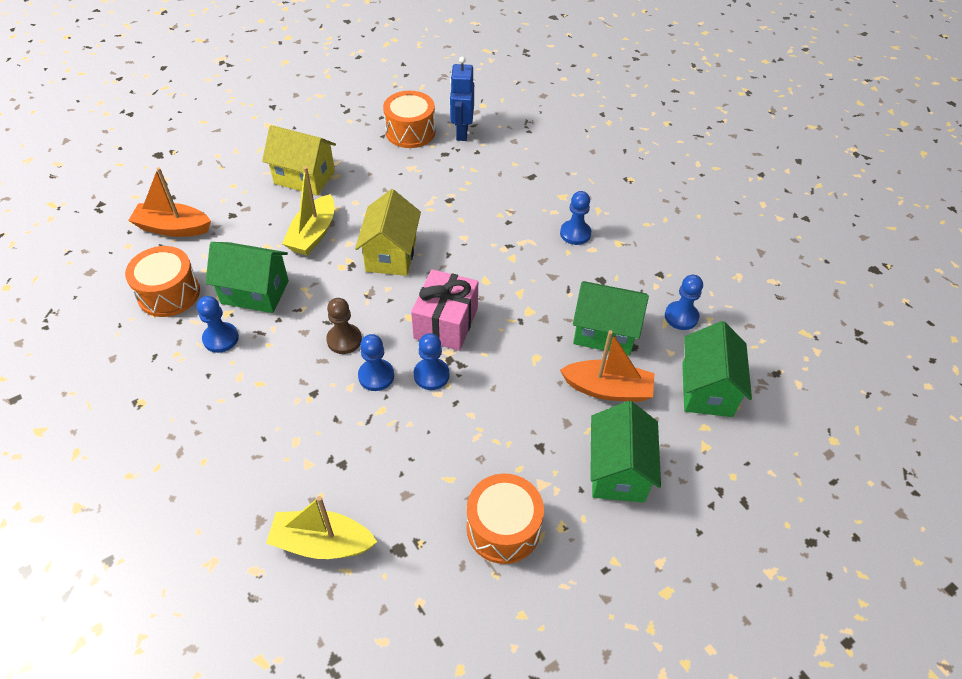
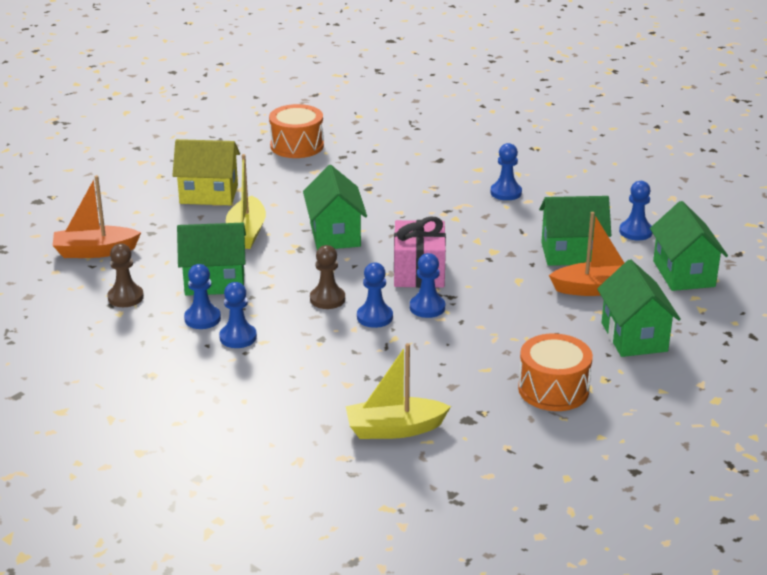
camera: 15 degrees left, 20 degrees down
orange drum [125,246,200,317] -> brown pawn [107,243,144,307]
yellow house [355,189,421,276] -> green house [303,165,367,250]
blue robot [450,56,474,141] -> none
none -> blue pawn [219,282,257,348]

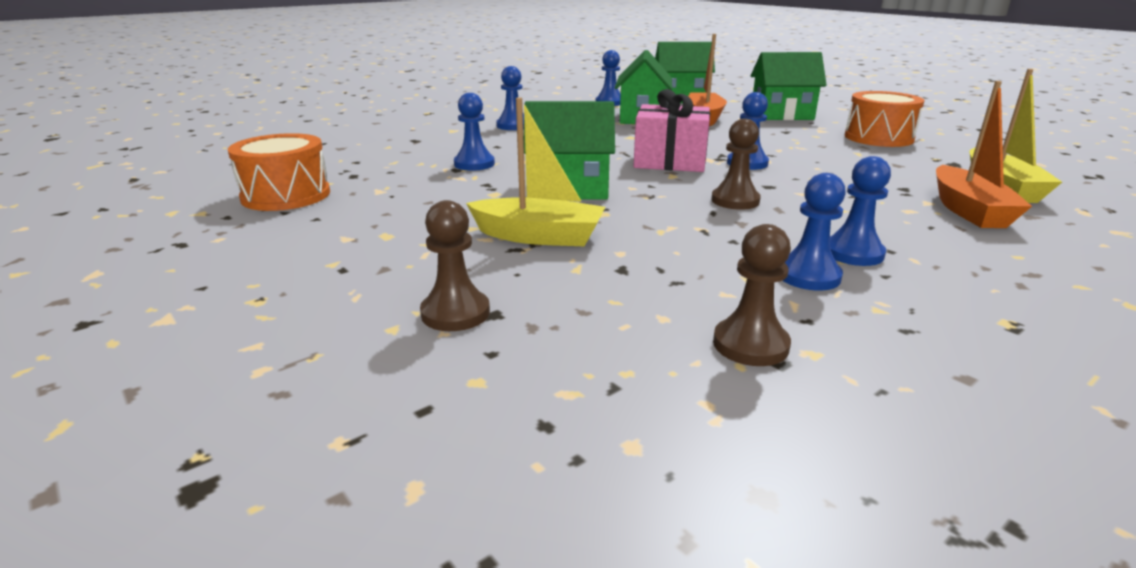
camera: 80 degrees left, 5 degrees down
orange boat [53,175,141,258] -> orange boat moved to [936,81,1032,228]
yellow house [172,139,240,205] -> none
green house [177,223,246,296] -> none
blue pawn [357,262,393,328] -> blue pawn moved to [454,93,495,171]
none -> brown pawn [420,200,490,331]

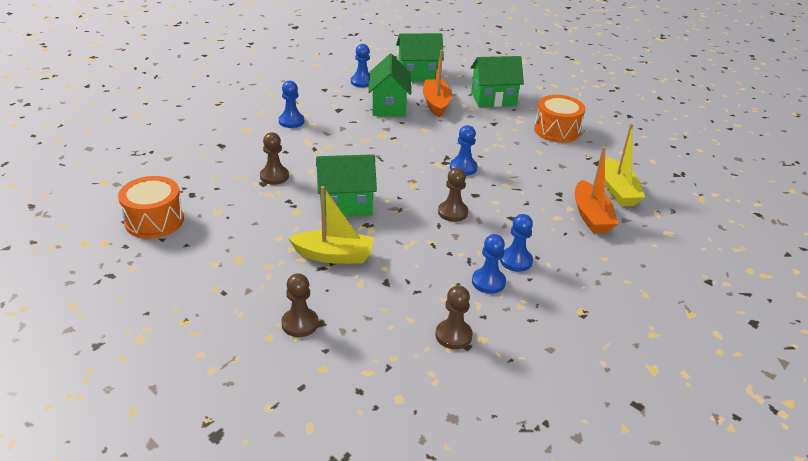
camera: 10 degrees left, 10 degrees up
blue pawn [454,93,495,171] -> brown pawn [260,132,289,185]
pink gift [633,89,710,172] -> none

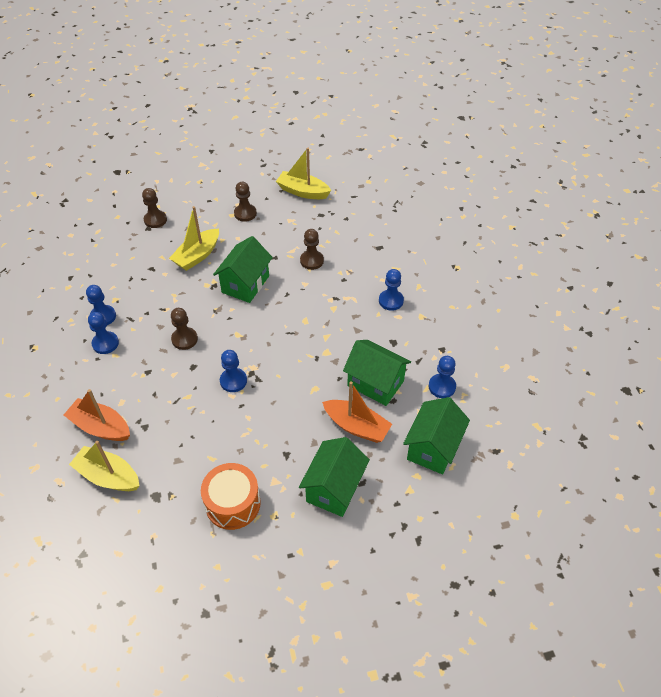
camera: 125 degrees right, 15 degrees up
orange drum [118,176,184,239] -> yellow boat [276,148,331,199]
brown pawn [435,285,473,349] -> brown pawn moved to [234,182,257,222]

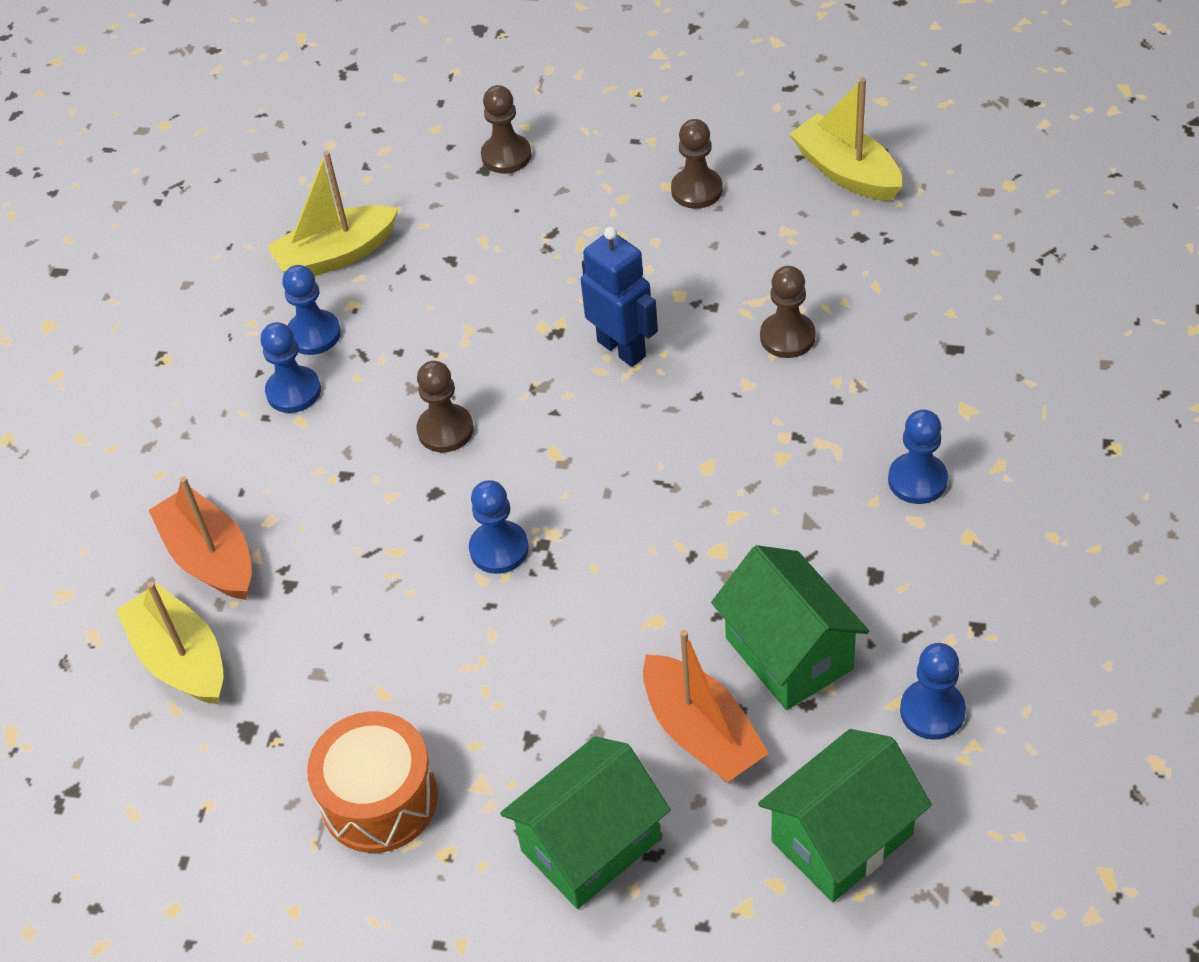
camera: 30 degrees right, 0 degrees up
yellow boat [169,206,219,271] -> yellow boat moved to [267,151,398,276]
green house [213,236,273,303] -> blue robot [581,227,658,367]

